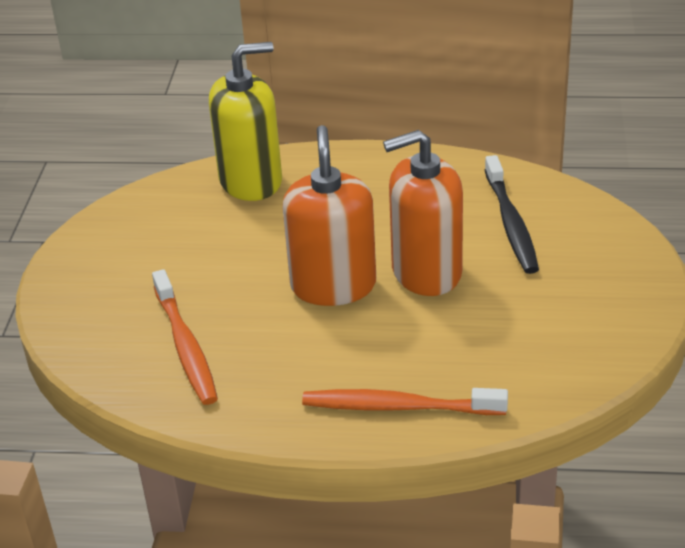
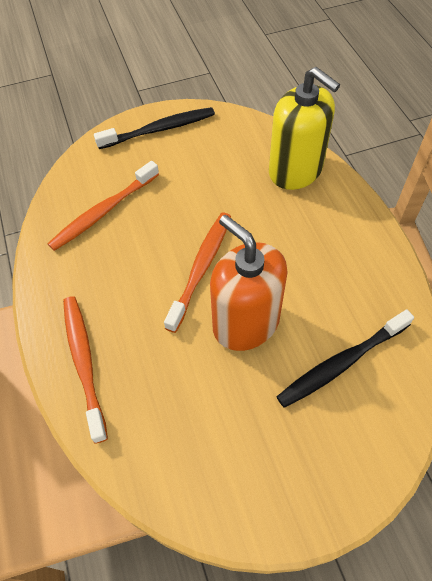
camera: 65 degrees right, 20 degrees up
orange soap dispenser [282,125,376,306] -> orange toothbrush [164,213,231,333]
none -> black toothbrush [94,107,215,149]

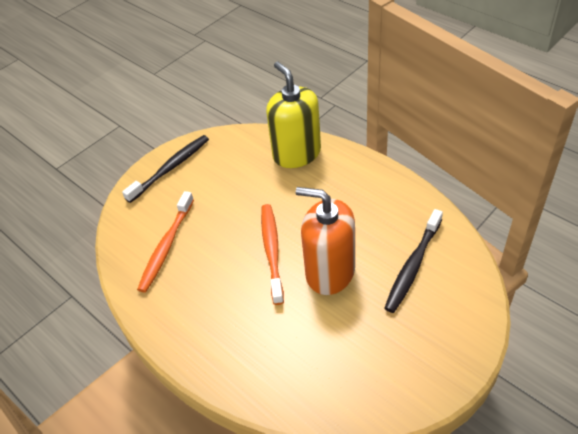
camera: 25 degrees left, 10 degrees down
orange toothbrush [63,296,108,444] -> none
yellow soap dispenser [269,67,340,190] -> yellow soap dispenser turned 135 degrees counterclockwise [266,62,321,168]

